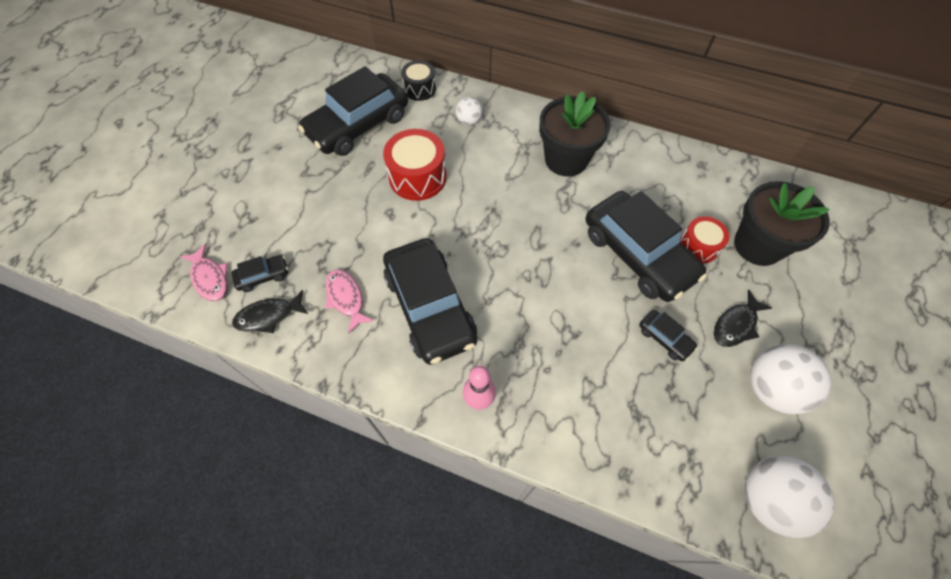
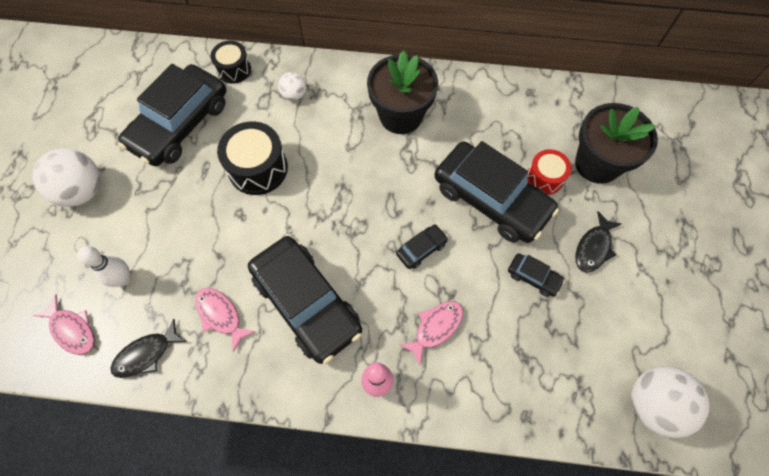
camera: 15 degrees left, 5 degrees up
black car [232,255,288,292] -> black car moved to [396,224,448,269]
red drum [383,129,447,201] -> black drum [217,122,288,195]
white ball [750,344,831,414] -> white ball moved to [32,148,100,207]
none -> white bowling pin [77,246,131,287]
none -> pink fish [399,301,463,366]

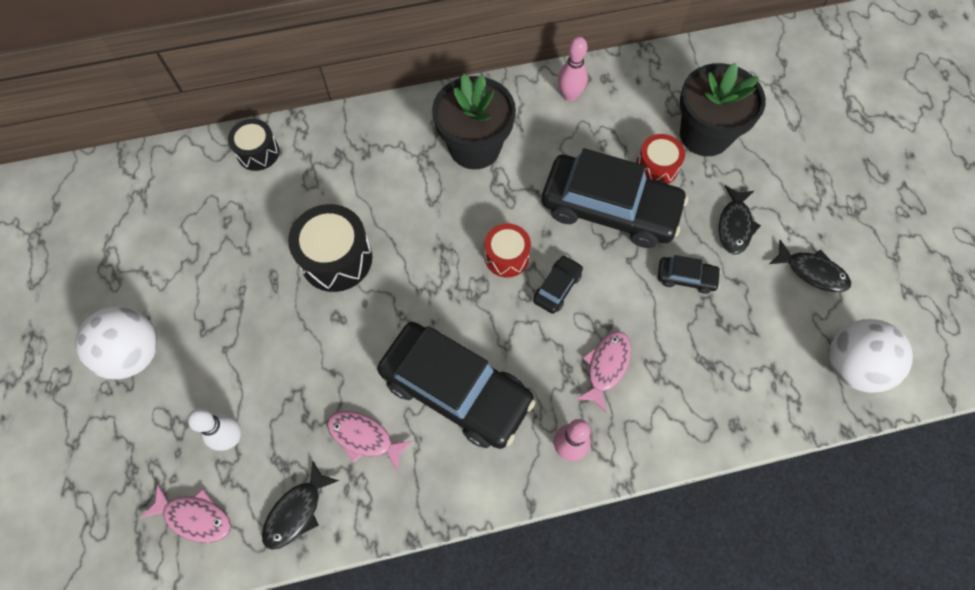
camera: 20 degrees left, 0 degrees up
black car [118,64,226,166] -> none
white ball [278,72,306,101] -> none
none -> red drum [485,224,531,277]
none -> pink bowling pin [558,37,588,101]
none -> black fish [769,240,851,292]

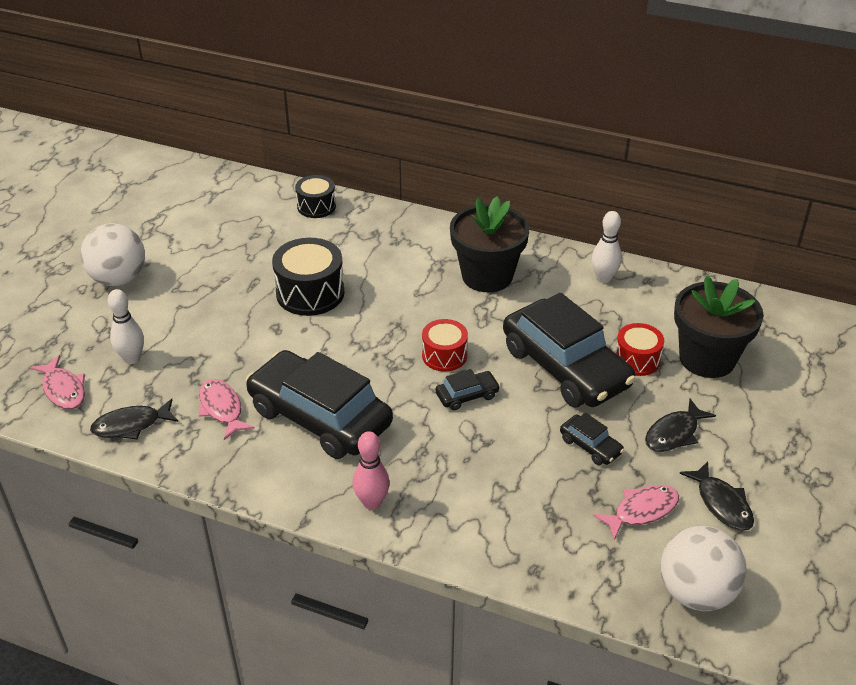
camera: 35 degrees right, 25 degrees down
black car [377,322,536,449] -> black car turned 150 degrees clockwise [246,350,393,459]
pink bowling pin [558,37,588,101] -> white bowling pin [591,211,622,283]
pink fish [576,331,631,413] -> pink fish moved to [593,485,679,540]

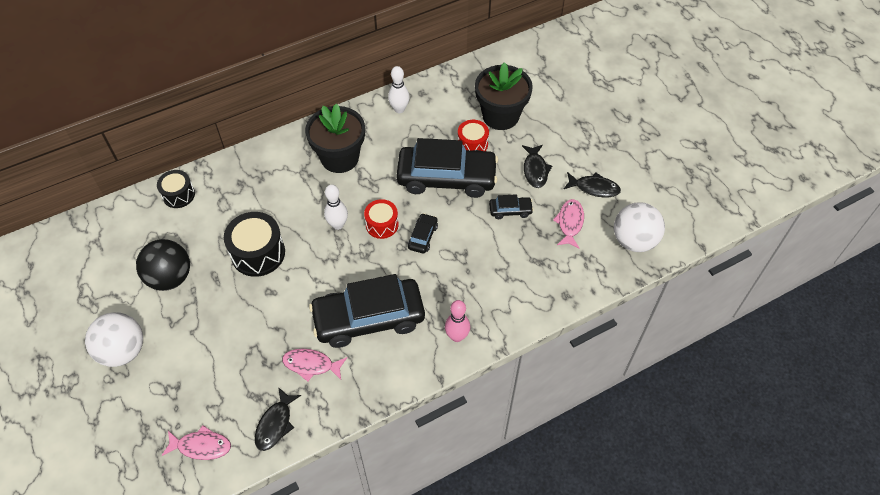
camera: 50 degrees left, 15 degrees up
white bowling pin [108,289,144,364] -> white bowling pin moved to [324,184,348,230]
none -> black ball [136,239,190,291]

